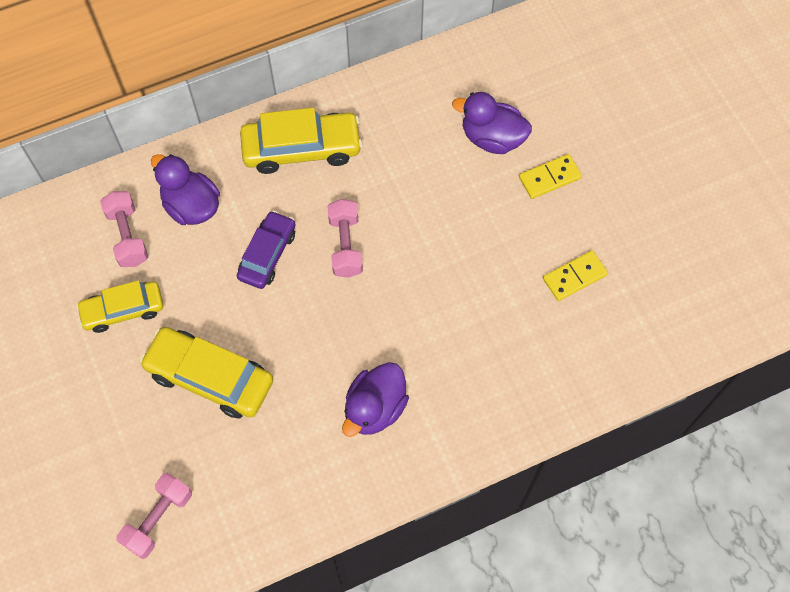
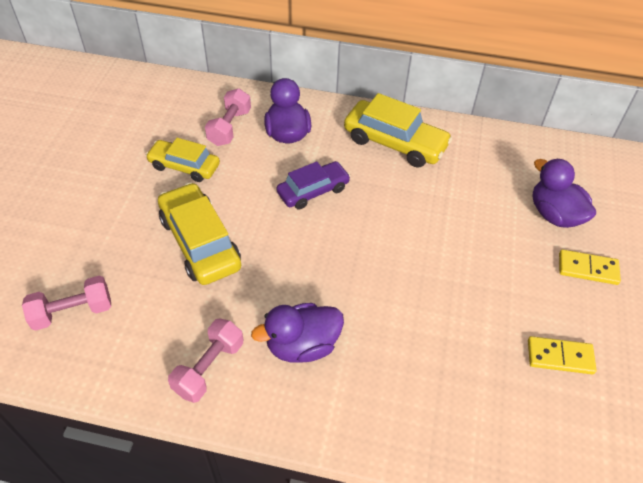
camera: 35 degrees right, 15 degrees down
pink dumbbell [327,199,363,278] -> pink dumbbell moved to [168,318,243,403]

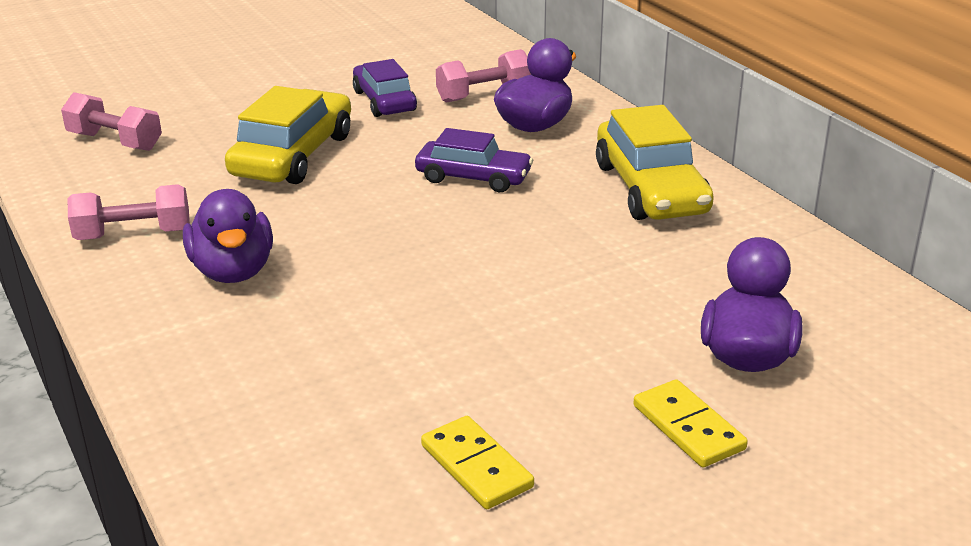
camera: 50 degrees right, 20 degrees down
yellow car [146,138,220,182] -> purple car [353,59,417,117]
purple duck [251,303,344,363] -> purple duck turned 135 degrees counterclockwise [183,189,273,283]

